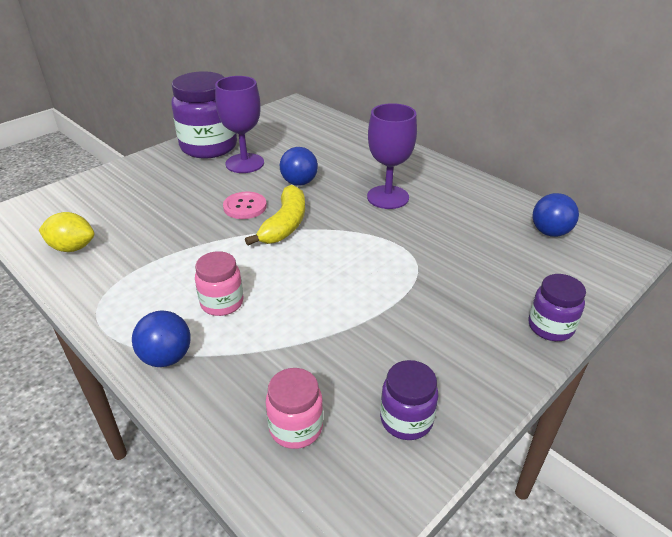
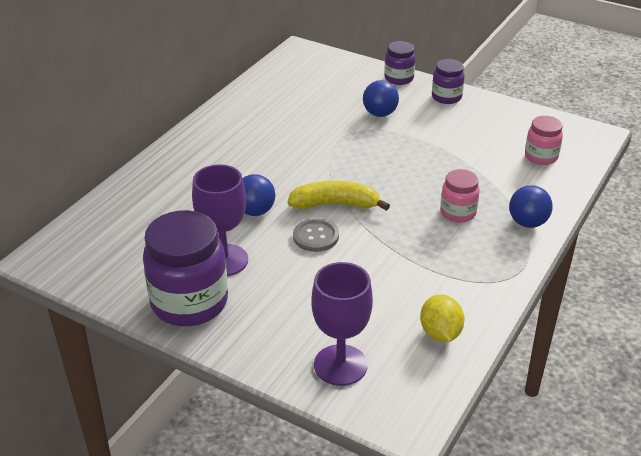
camera: 105 degrees left, 0 degrees up
pink button [223,192,267,219] -> grey button [293,218,339,252]
purple goblet [367,103,417,209] -> purple goblet moved to [311,262,373,386]
purple jar [380,360,438,440] -> purple jar moved to [432,59,465,104]
blue ball [533,193,579,237] -> blue ball moved to [363,80,399,117]

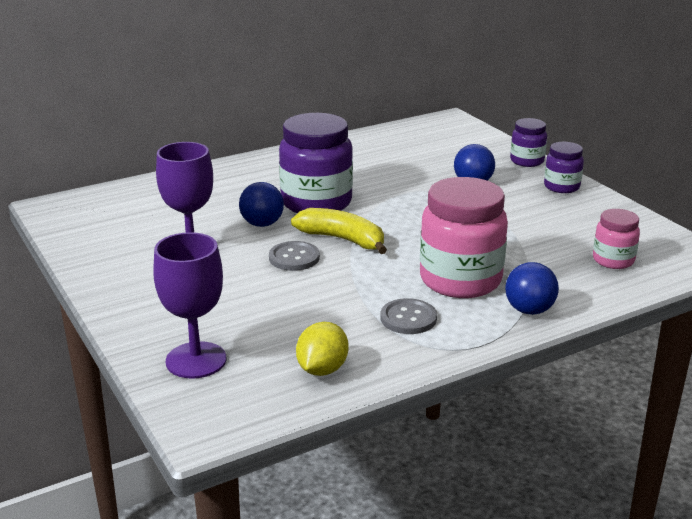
camera: 30 degrees right, 10 degrees down
purple jar [143,210,228,326] -> purple jar moved to [279,113,353,213]
pink jar [440,169,480,223] -> pink jar [420,177,508,298], size x1.91
none -> grey button [381,298,437,334]

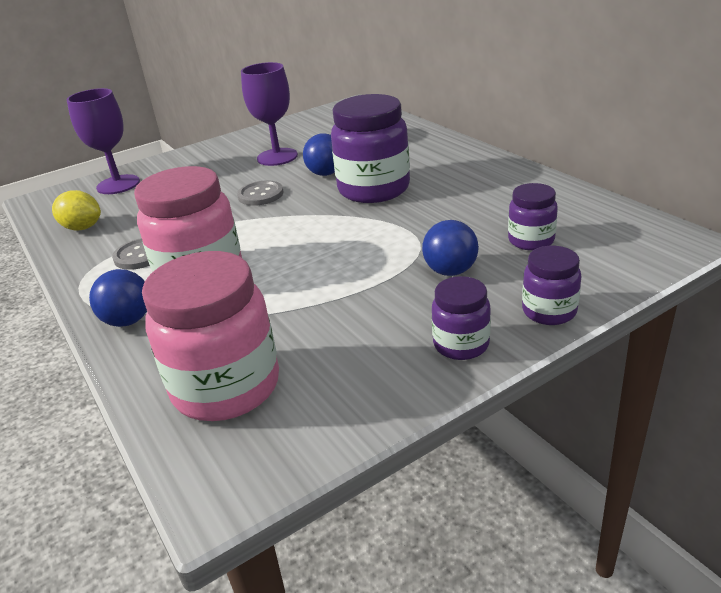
camera: 90 degrees right, 5 degrees up
yellow banana [291,208,387,254] -> none
pink jar [593,209,640,269] -> pink jar [142,251,279,421], size x1.91
none -> purple jar [508,183,558,250]

